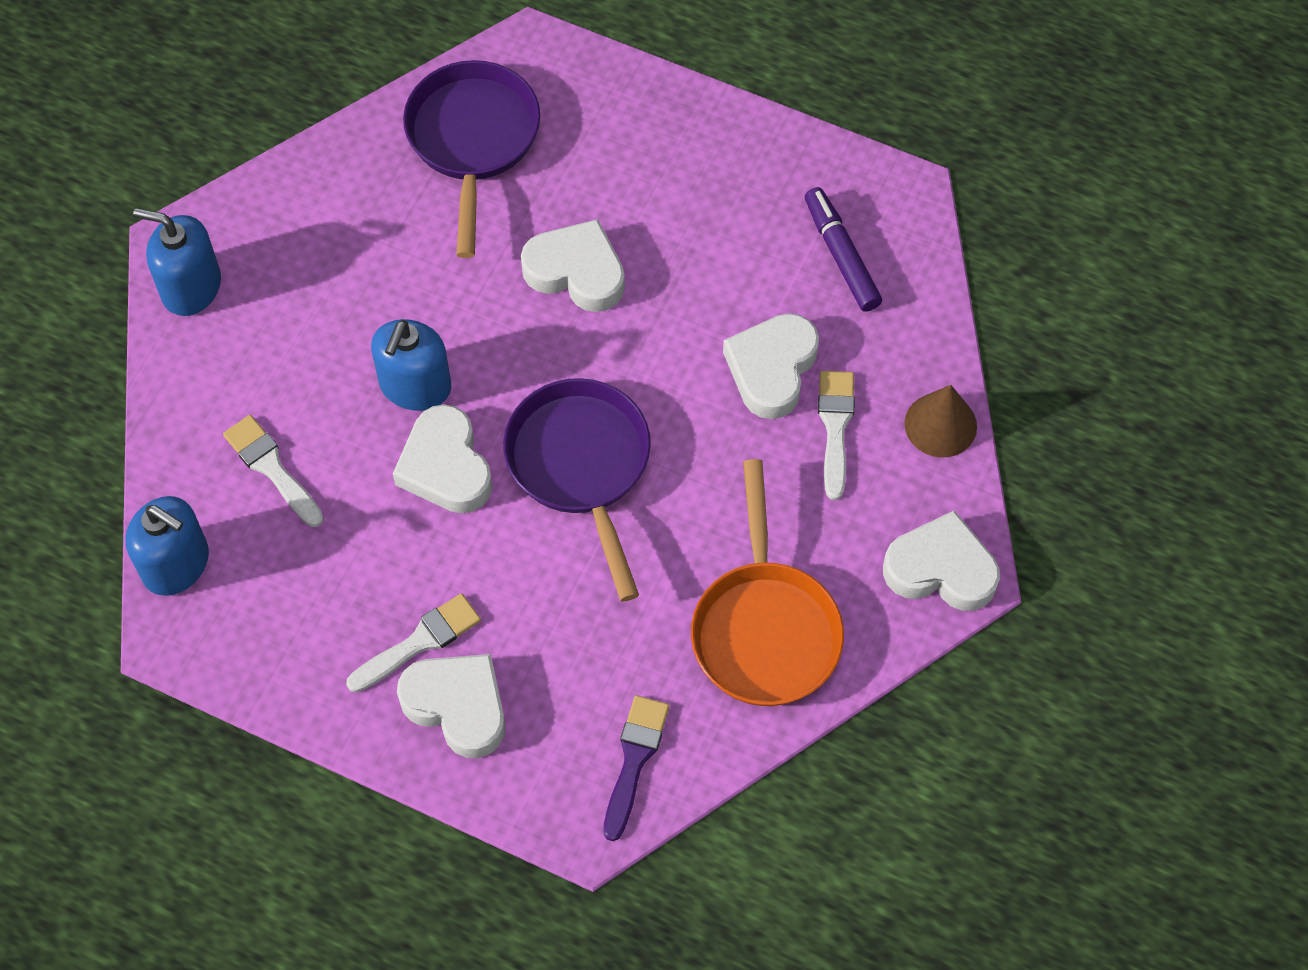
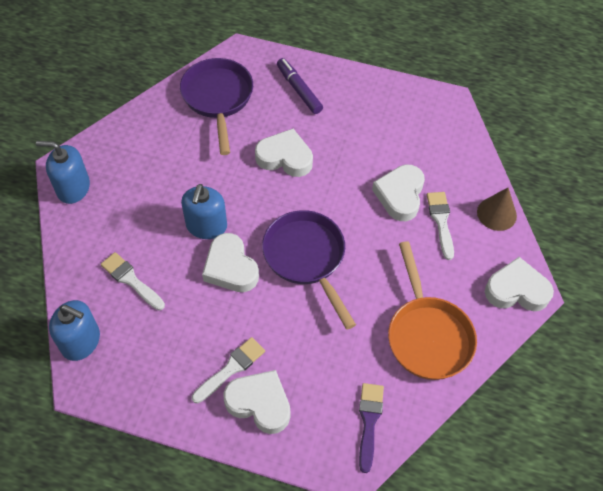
camera: 10 degrees left, 5 degrees down
purple marker [805,187,882,312] -> purple marker moved to [277,58,323,114]

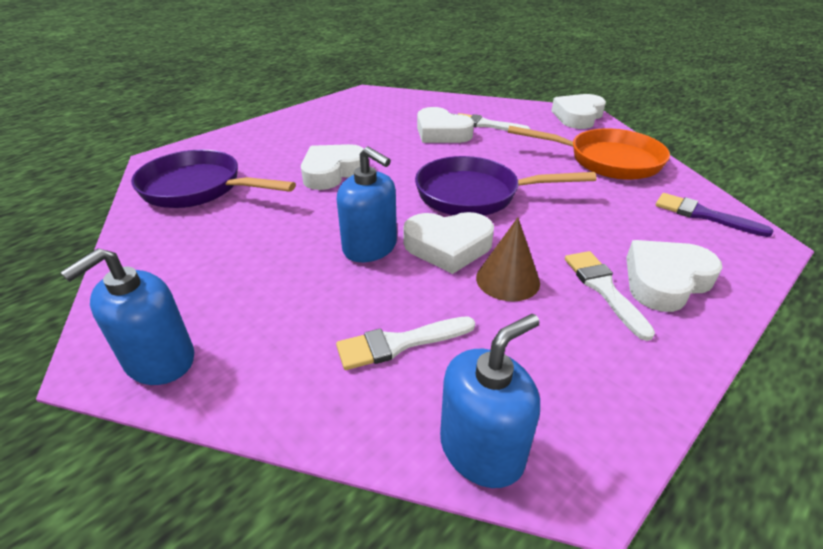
camera: 60 degrees left, 20 degrees down
purple marker [277,58,323,114] -> none
brown cone [477,188,517,231] -> brown cone moved to [476,217,540,301]

